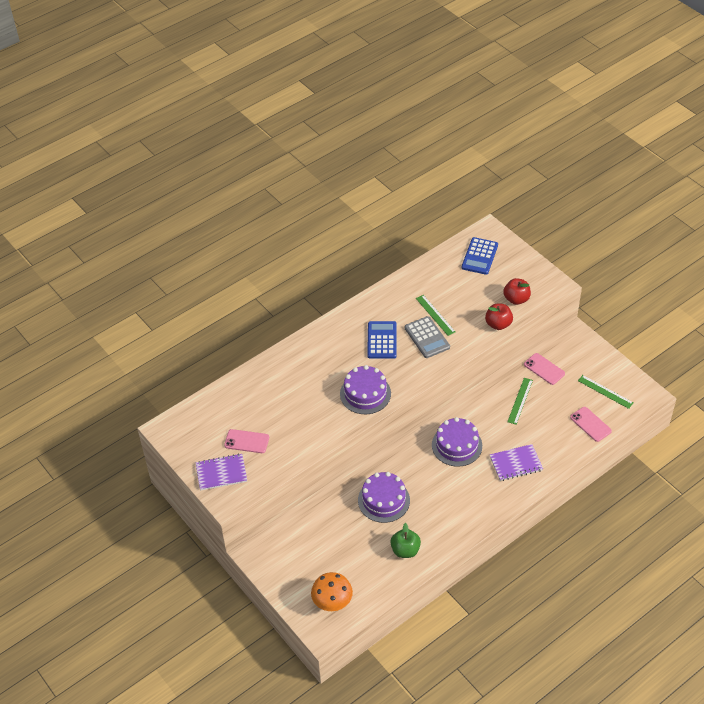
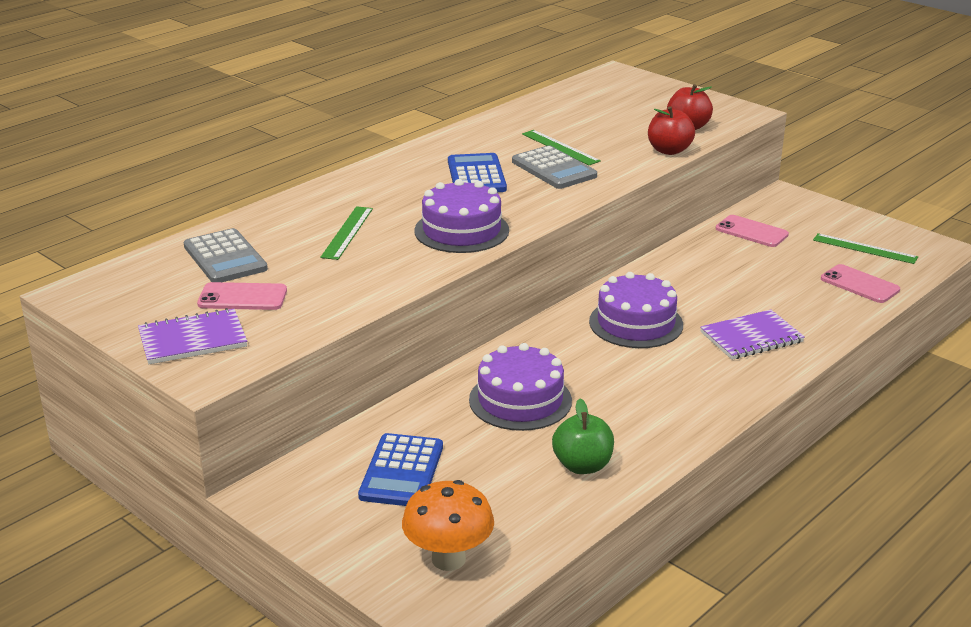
camera: 10 degrees left, 20 degrees down
blue calculator [462,237,498,275] -> blue calculator moved to [358,433,443,506]
green ruler [507,378,533,425] -> green ruler moved to [320,206,373,260]
none -> grey calculator [184,228,268,282]

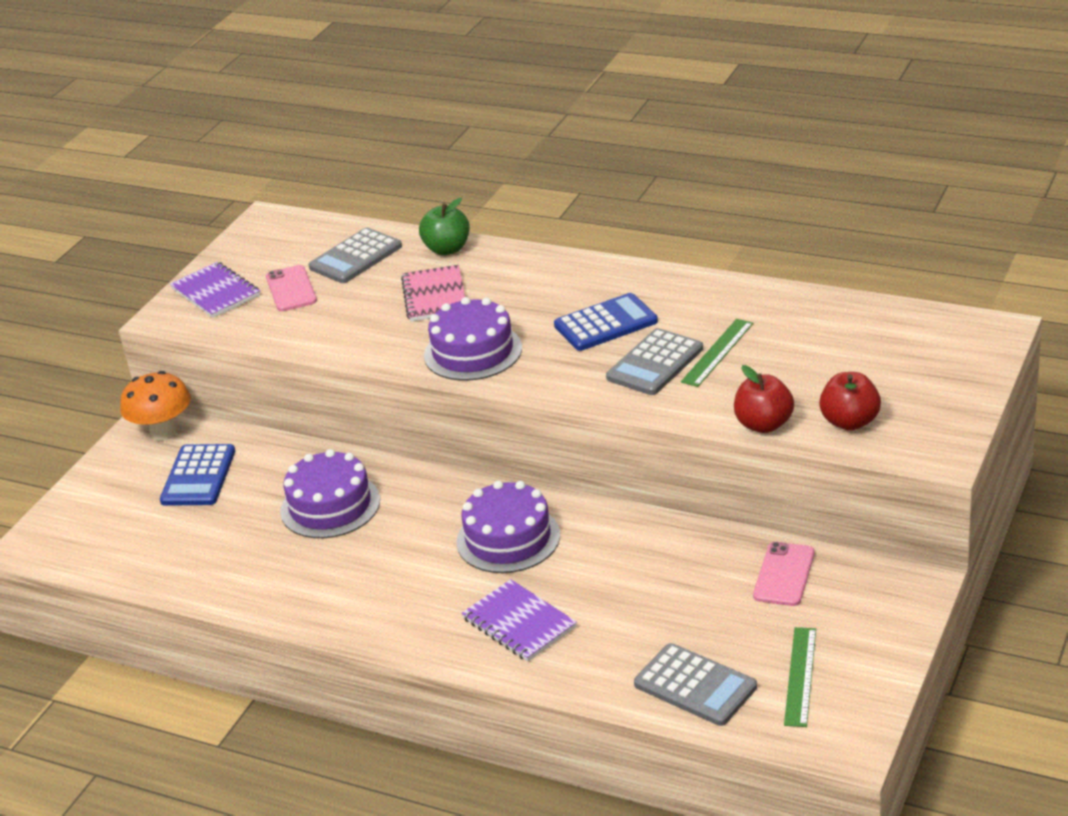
camera: 75 degrees right, 5 degrees up
green ruler [320,206,373,260] -> pink notebook [401,265,465,322]
blue calculator [358,433,443,506] -> blue calculator turned 75 degrees counterclockwise [160,444,235,506]
orange mushroom [402,480,494,571] -> orange mushroom moved to [120,371,191,441]
green apple [552,399,614,474] -> green apple moved to [419,198,470,255]
pink phone [821,264,900,303] -> grey calculator [634,643,757,726]

